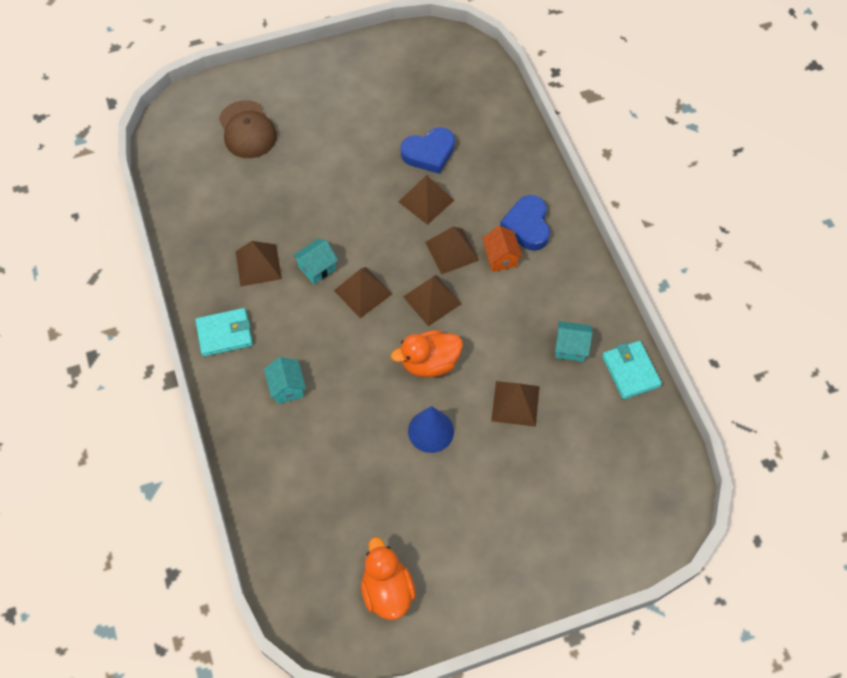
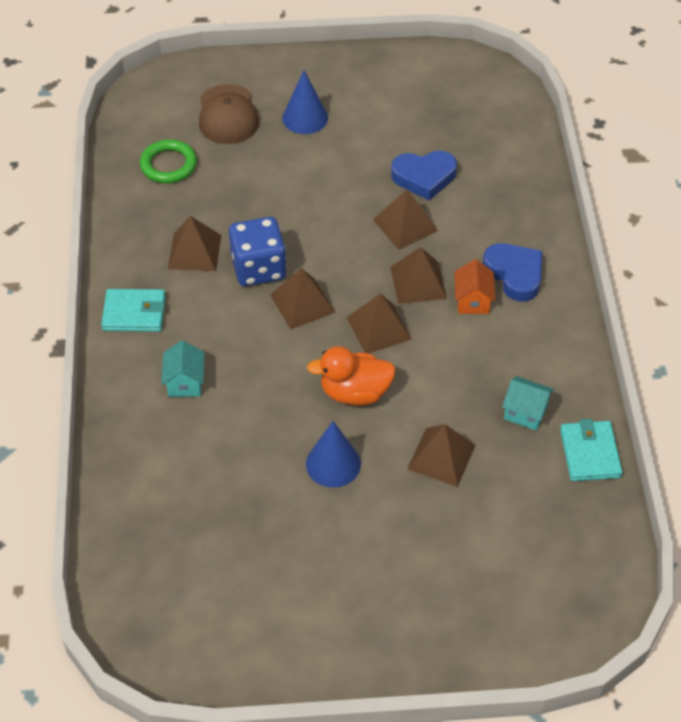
camera: 15 degrees right, 10 degrees down
turquoise house [293,238,338,284] -> blue dice [229,217,287,286]
orange duck [361,537,416,620] -> none
blue heart [500,195,550,251] -> blue heart turned 135 degrees clockwise [483,243,542,301]
none -> green ring [140,139,197,183]
none -> blue cone [282,70,328,134]

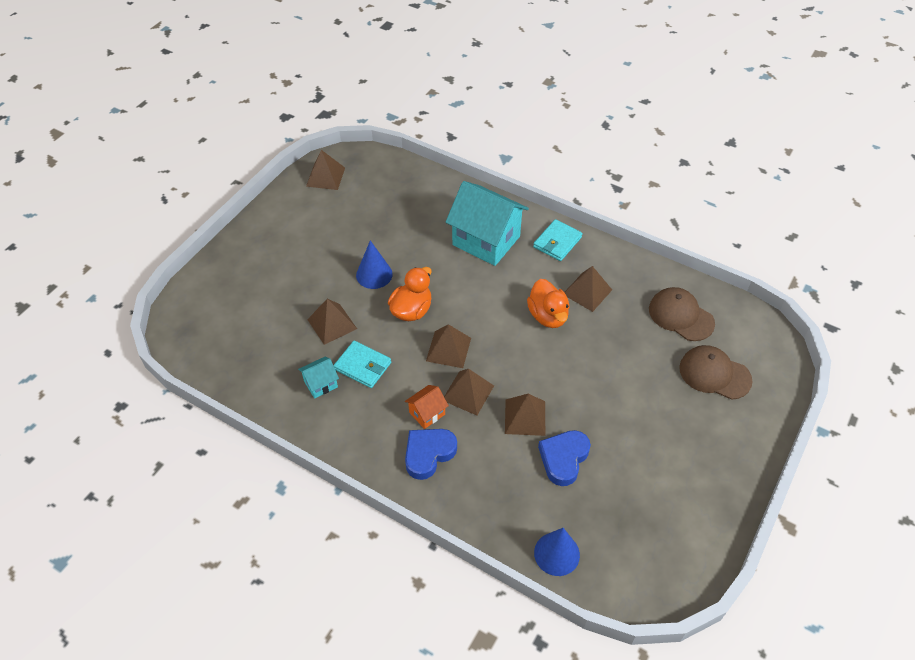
camera: 125 degrees right, 0 degrees up
green ring [140,139,197,183] -> brown cap [649,287,715,341]
turquoise house [162,340,204,397] -> turquoise house [446,181,529,266], size x2.21
blue dice [229,217,287,286] -> orange duck [527,279,570,328]
brown pyramid [270,268,336,329] -> brown pyramid moved to [306,150,345,190]
blue cone [282,70,328,134] -> blue cone moved to [534,528,580,576]
orange house [454,259,496,314] -> orange house turned 75 degrees counterclockwise [405,385,449,429]
blue heart [483,243,542,301] -> blue heart turned 135 degrees clockwise [405,429,457,480]
turquoise wallet [560,419,623,481] -> turquoise wallet moved to [334,341,391,388]

